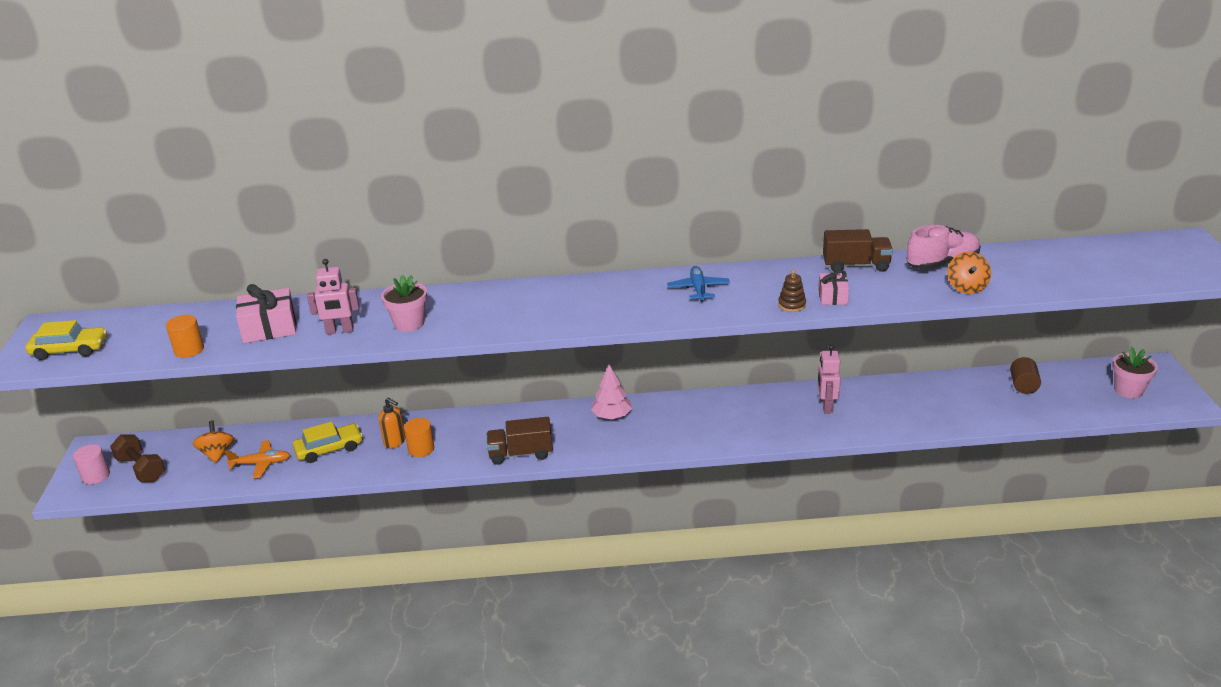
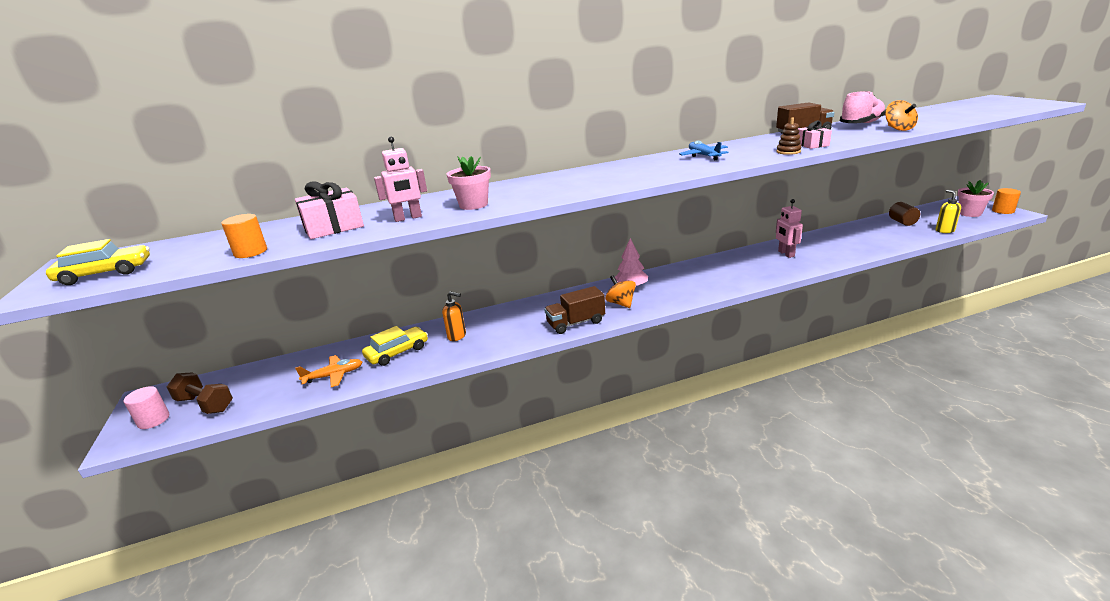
camera: 15 degrees left, 5 degrees down
orange spinning top [193,421,234,463] -> orange spinning top moved to [605,275,636,308]
orange cylinder [404,418,434,457] -> orange cylinder moved to [992,188,1021,214]
none -> yellow soap dispenser [936,190,961,233]

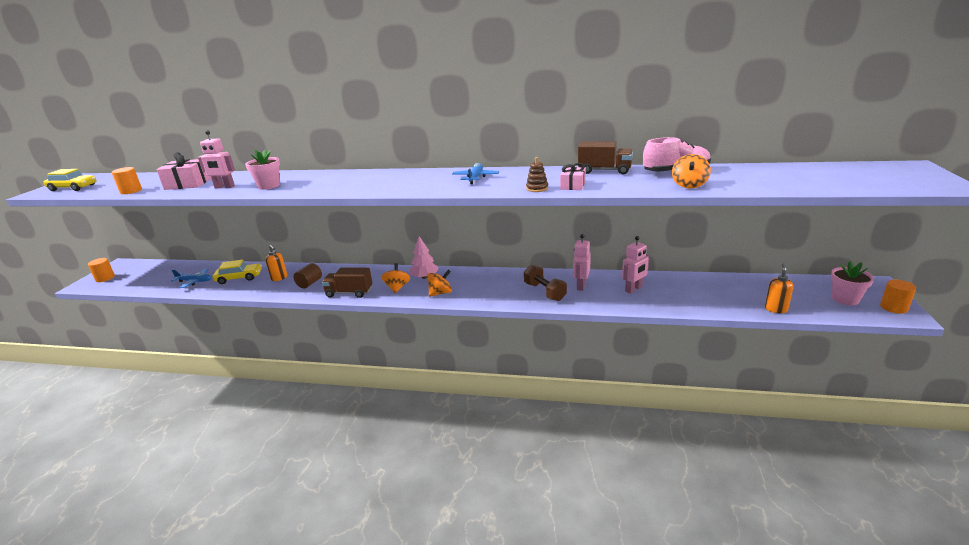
camera: 30 degrees right, 0 degrees up
pink cylinder [124,386,169,429] -> orange cylinder [88,258,115,282]
brown dumbbell [167,373,233,414] -> brown dumbbell moved to [524,265,567,301]
orange plane [295,355,362,387] -> blue plane [171,269,211,288]
brown cylinder [889,202,920,226] -> brown cylinder moved to [293,263,322,288]
yellow soap dispenser [936,190,961,233] -> orange soap dispenser [765,263,794,313]
none -> orange spinning top [428,269,452,297]
none -> pink robot [622,236,649,294]

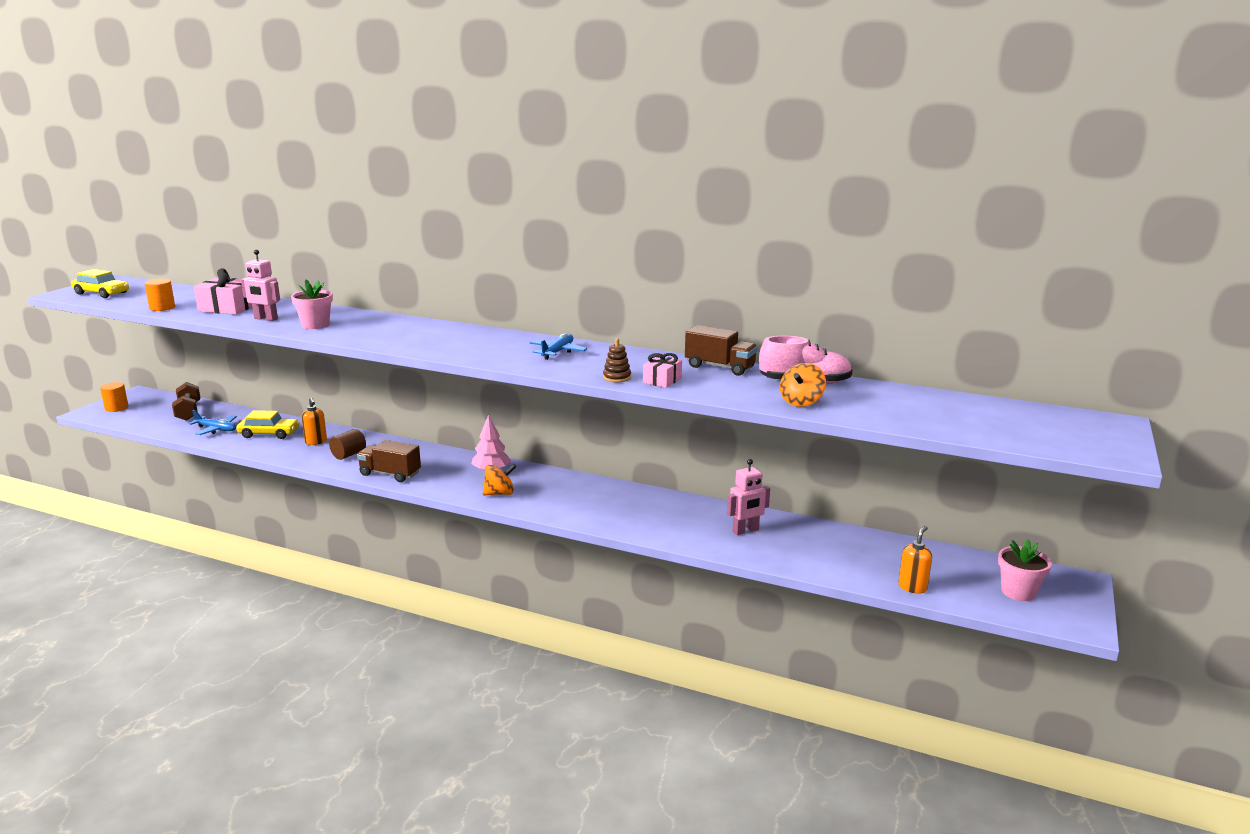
camera: 10 degrees right, 5 degrees down
orange spinning top [381,263,410,293] -> none
brown dumbbell [524,265,567,301] -> brown dumbbell moved to [172,382,200,421]
pink robot [573,234,591,291] -> none
orange cylinder [880,280,916,314] -> none

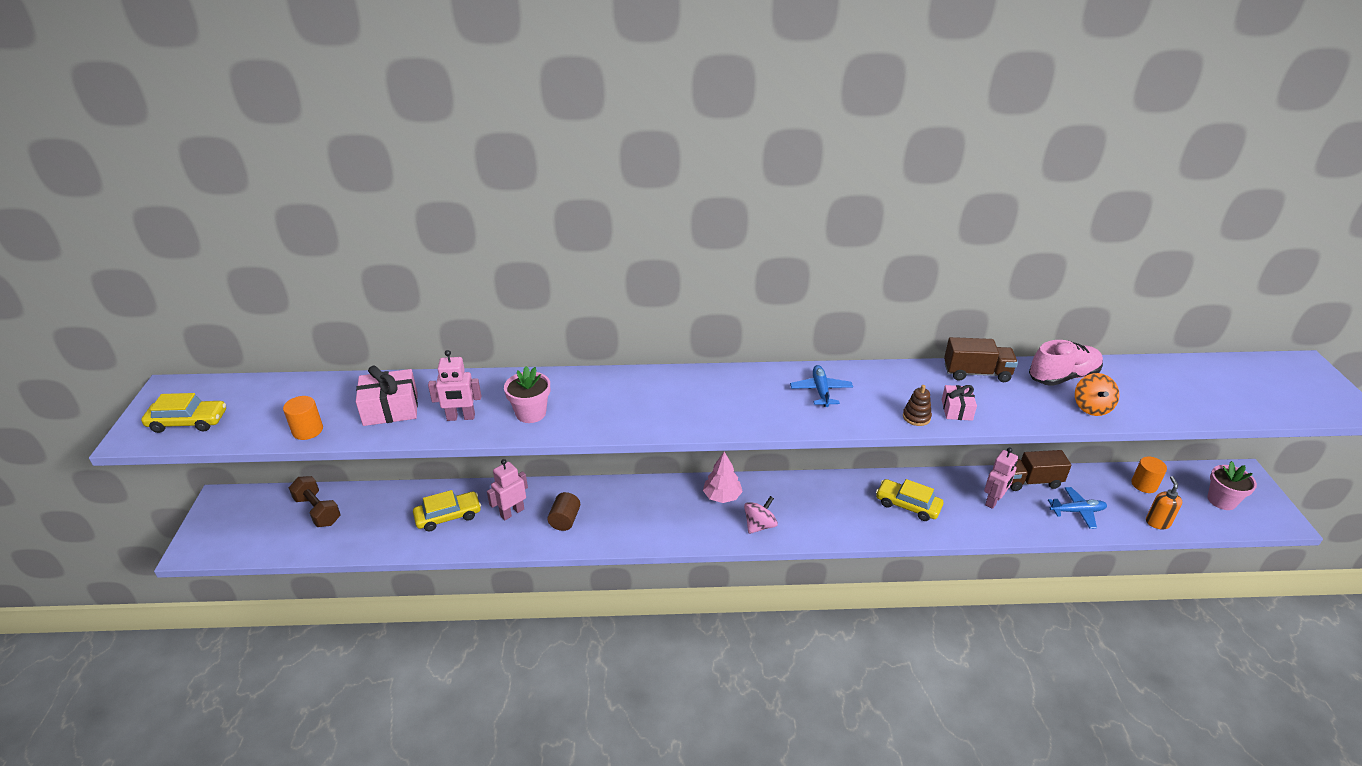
camera: 25 degrees left, 15 degrees up
orange cylinder [100,382,129,412] -> orange cylinder moved to [1131,457,1167,493]
blue plane [188,410,237,435] -> blue plane moved to [1048,487,1107,529]
orange soap dispenser [301,397,327,445] -> pink robot [487,459,528,520]
brown truck [357,440,421,482] -> brown truck moved to [1010,450,1072,491]
orange spinning top [483,464,516,495] -> pink spinning top [744,496,778,534]
none -> yellow car [876,479,943,521]

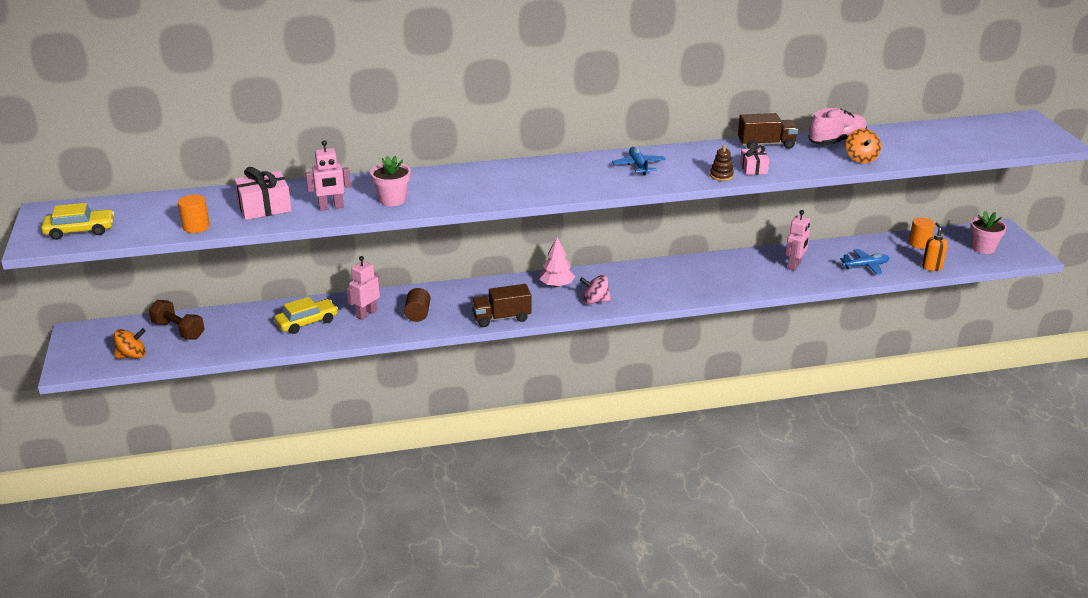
camera: 10 degrees left, 5 degrees down
pink spinning top [744,496,778,534] -> pink spinning top turned 120 degrees counterclockwise [580,275,611,304]
yellow car [876,479,943,521] -> none
brown truck [1010,450,1072,491] -> brown truck moved to [472,284,532,327]
none -> orange spinning top [114,328,146,359]

